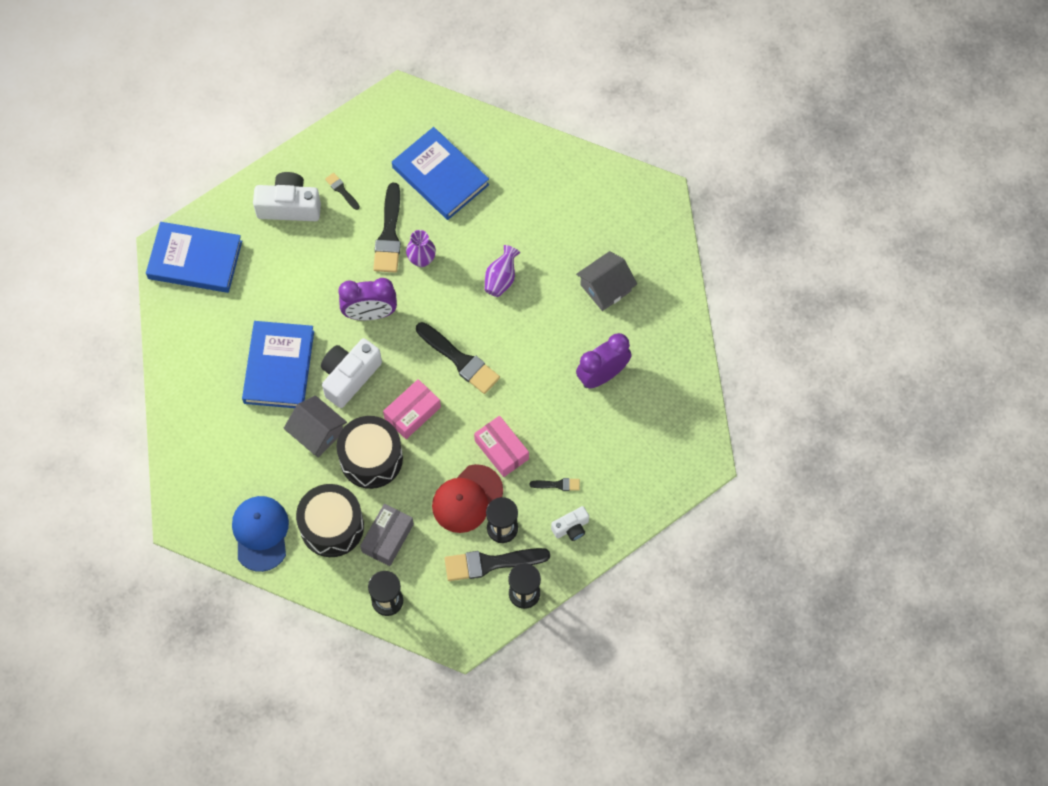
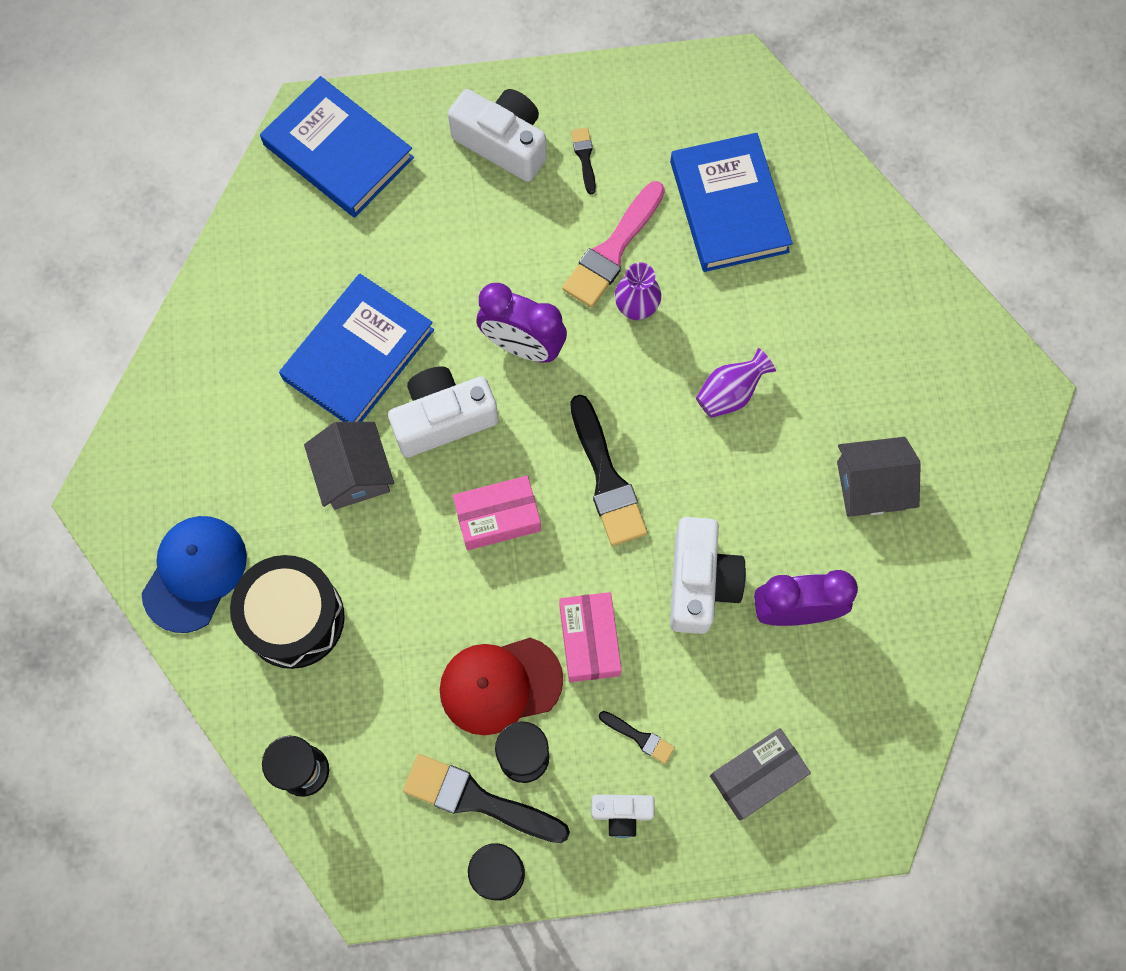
camera: 30 degrees right, 5 degrees up
black drum [337,416,403,489] -> none
grey box [360,504,414,566] -> grey box moved to [710,728,811,821]
black brush [373,183,401,273] -> pink brush [562,181,665,308]
none -> white camera [670,517,746,634]

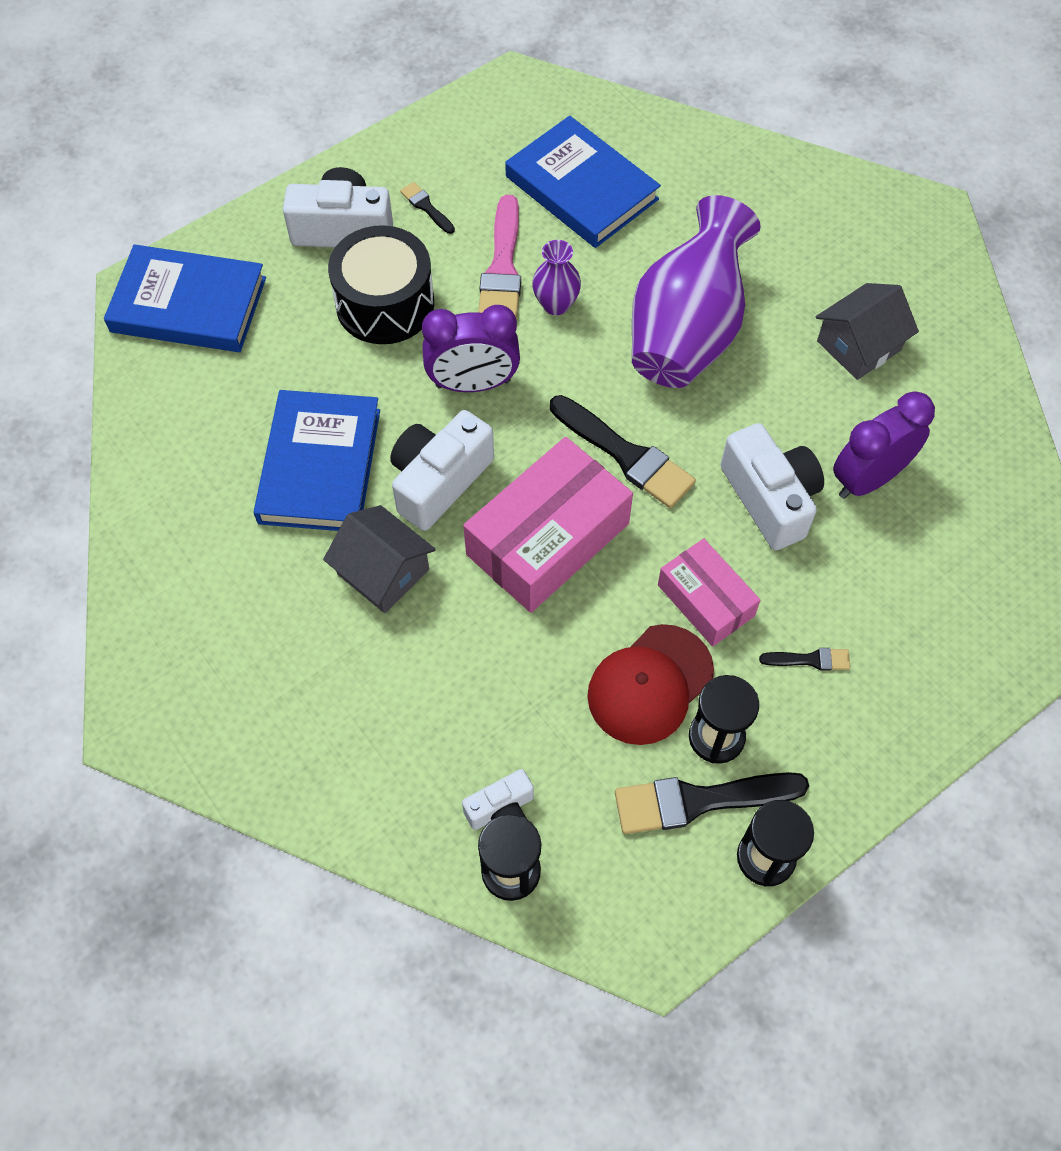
camera: 30 degrees left, 10 degrees down
blue cap [141,516,247,633] -> none
black drum [230,555,345,669] -> black drum moved to [328,225,434,344]
pink box [453,476,541,550] -> pink box [463,437,633,613], size x1.68
white camera [591,794,655,838] -> white camera moved to [462,769,534,830]
purple vase [696,348,776,418] -> purple vase [632,195,761,388], size x2.23
grey box [710,728,811,821] -> none

